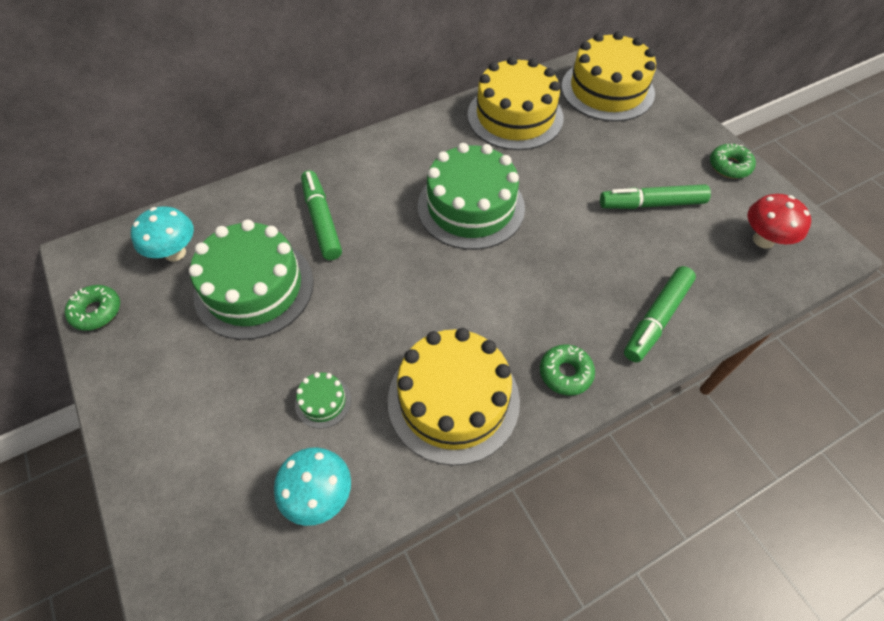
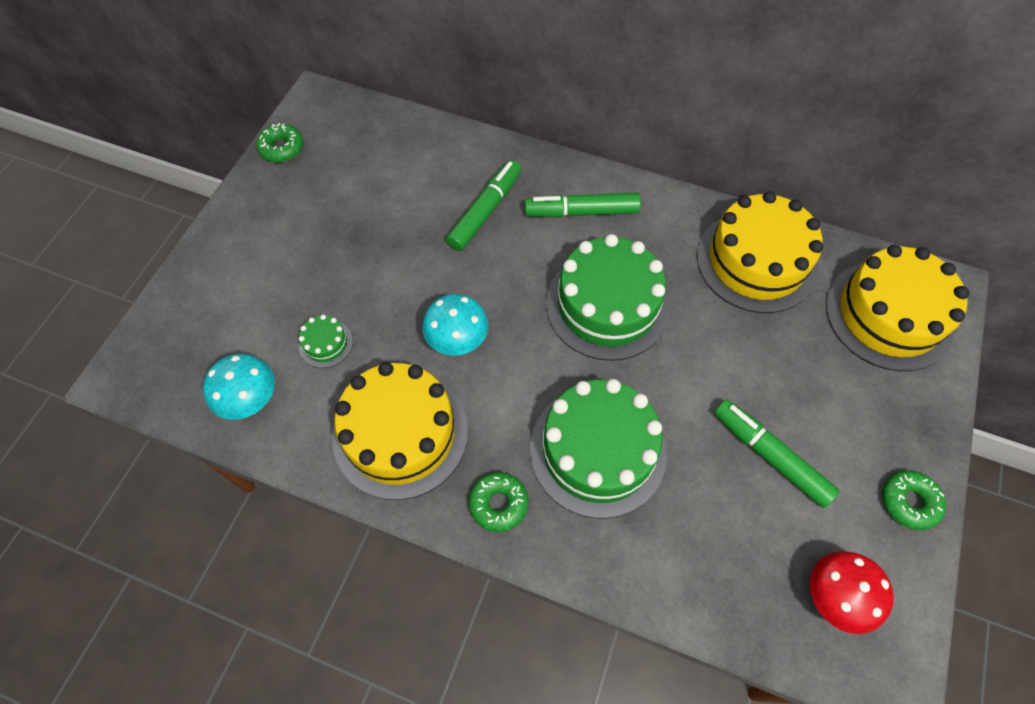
camera: 50 degrees right, 5 degrees up
turquoise mushroom [131,206,194,262] -> turquoise mushroom moved to [422,294,489,356]
green cake [189,220,314,340] -> green cake moved to [530,379,667,519]
green marker [624,266,696,362] -> green marker moved to [524,193,641,218]

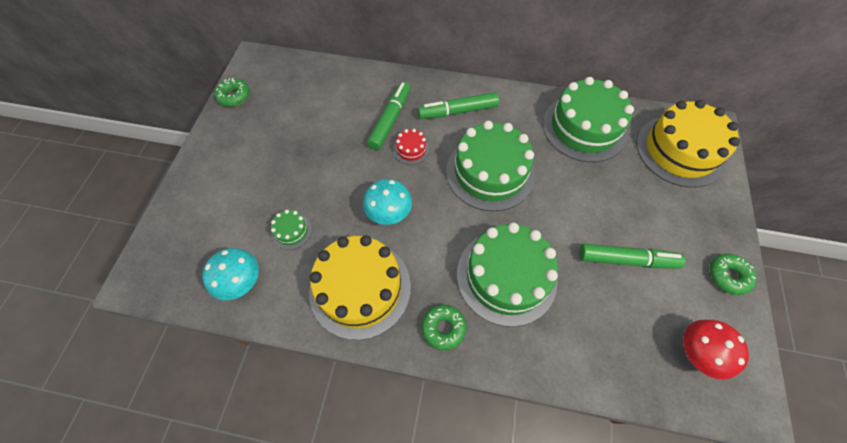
camera: 10 degrees left, 0 degrees up
yellow cake [697,191,823,313] -> green cake [543,77,634,162]
green marker [714,399,840,508] -> green marker turned 150 degrees clockwise [579,244,686,268]
none -> red cake [393,129,429,165]

